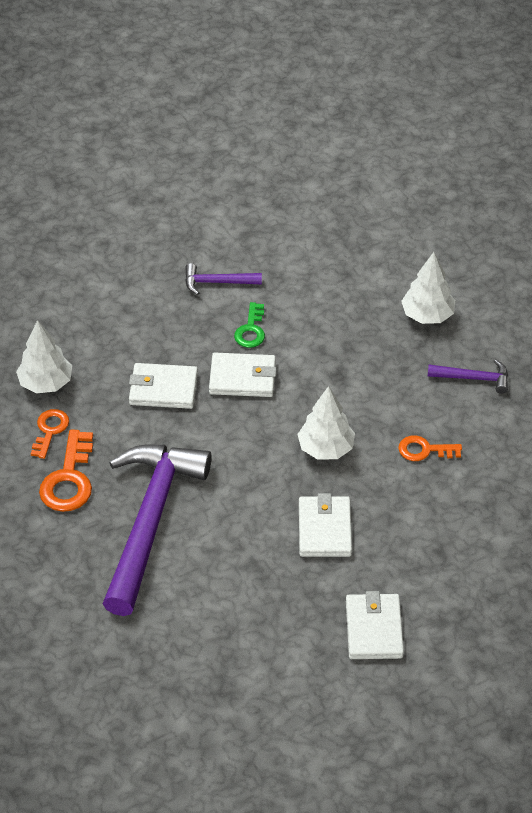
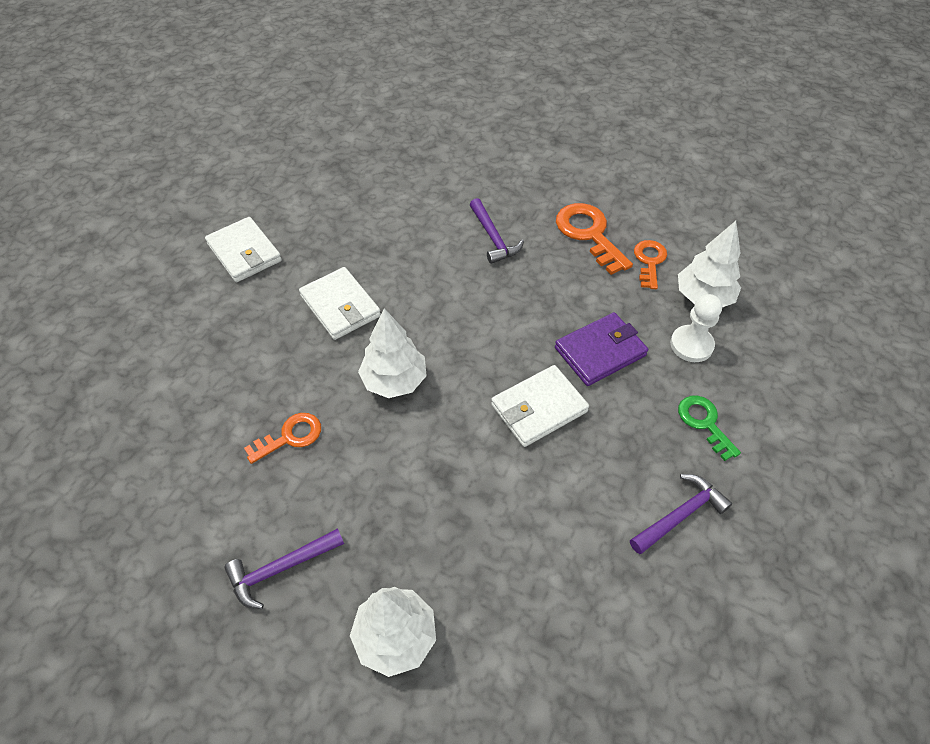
camera: 145 degrees right, 5 degrees up
orange key [31,409,69,459] -> orange key turned 150 degrees counterclockwise [634,240,667,289]
purple hammer [103,445,212,616] -> purple hammer [470,198,524,264], size x0.43
white wallet [129,363,198,409] -> purple wallet [555,312,648,386]
green key [234,302,265,348] -> green key moved to [678,396,741,461]
none -> white pawn [670,294,722,362]

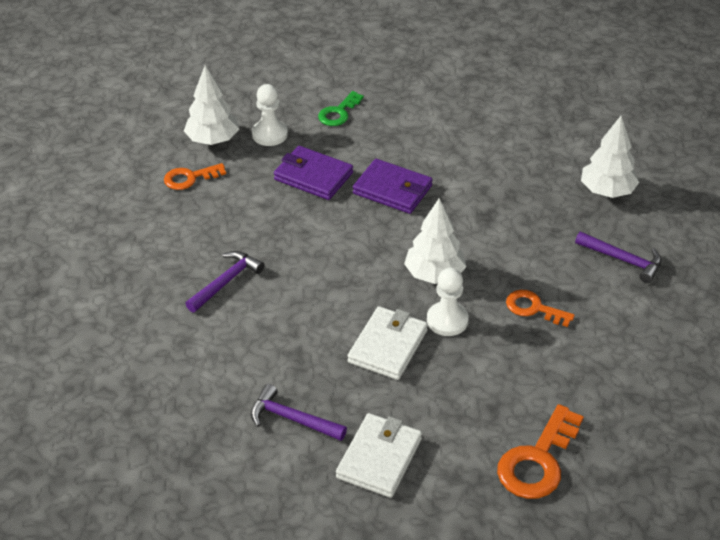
camera: 120 degrees left, 10 degrees down
white wallet [491,365,589,447] -> purple wallet [353,159,433,214]
orange key [556,203,633,275] -> orange key moved to [497,404,584,499]
purple hammer [630,474,732,554] -> purple hammer moved to [251,384,347,441]
none -> white pawn [427,268,469,336]

